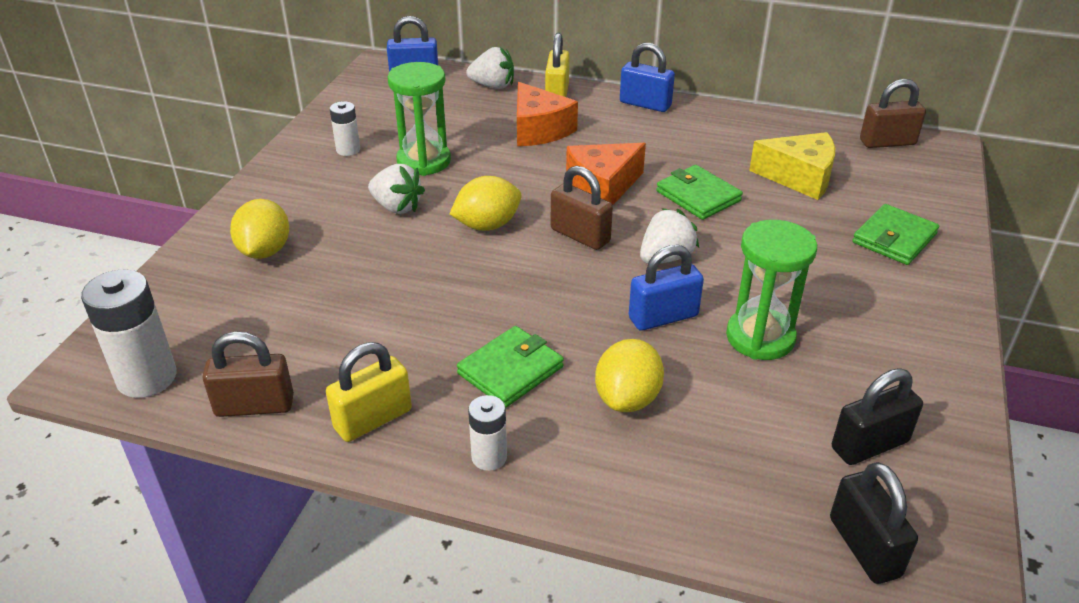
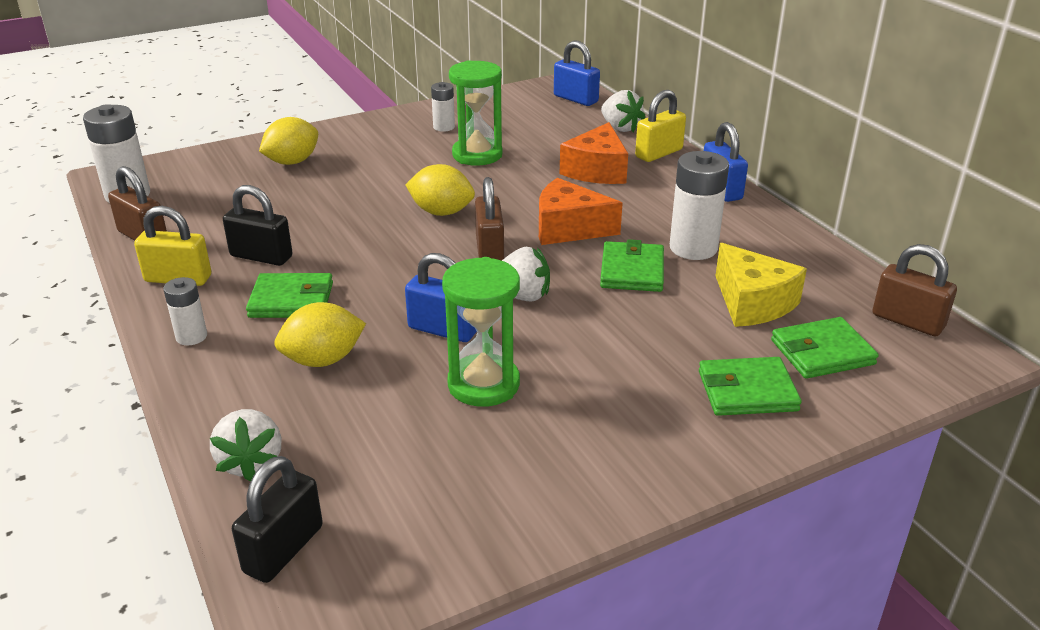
camera: 45 degrees right, 5 degrees down
white strawberry [368,164,425,214] -> white strawberry moved to [210,409,281,482]
black padlock [832,368,923,465] -> black padlock moved to [223,185,293,266]
none -> white battery [670,151,729,260]
none -> green wallet [771,317,879,379]

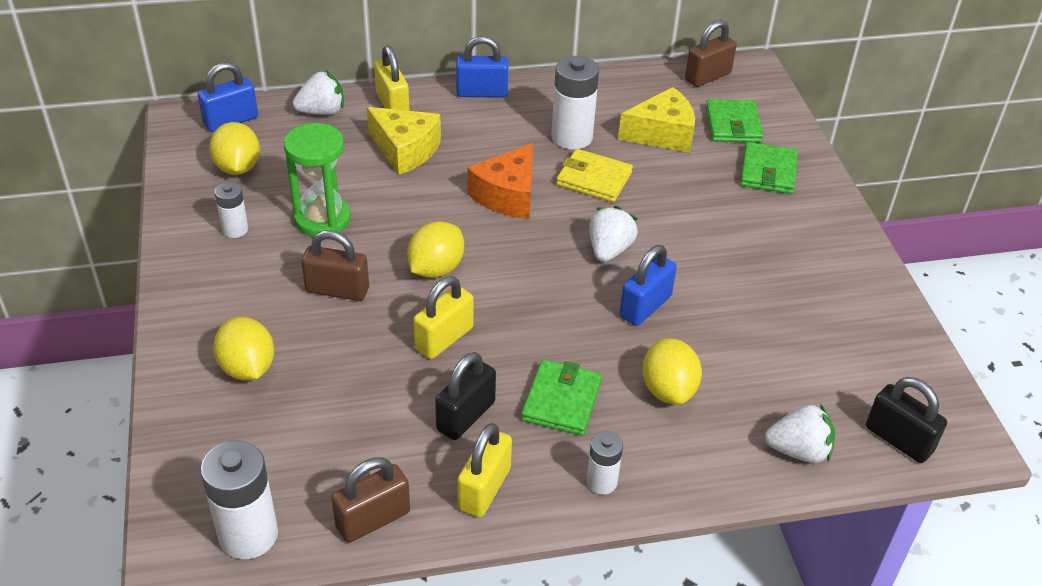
camera: 75 degrees left, 10 degrees up
green hourglass [442,257,520,407] -> none
brown padlock [475,177,504,261] -> brown padlock moved to [301,230,369,301]
orange cheese [560,122,628,184] -> yellow cheese [367,107,441,175]
green wallet [600,239,664,292] -> yellow wallet [556,149,633,202]
none -> yellow lemon [209,122,260,175]
none -> yellow padlock [413,276,474,359]

